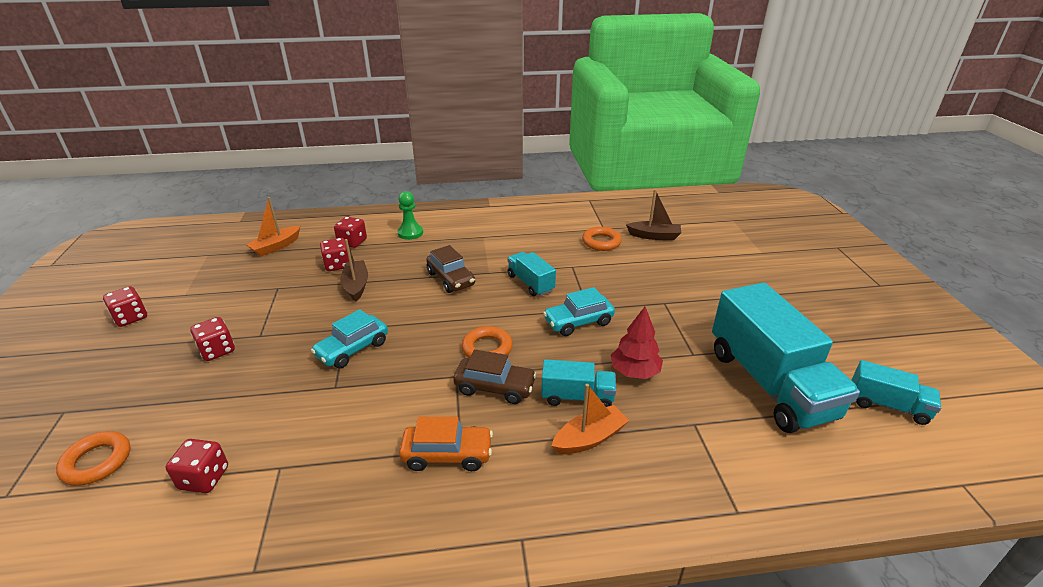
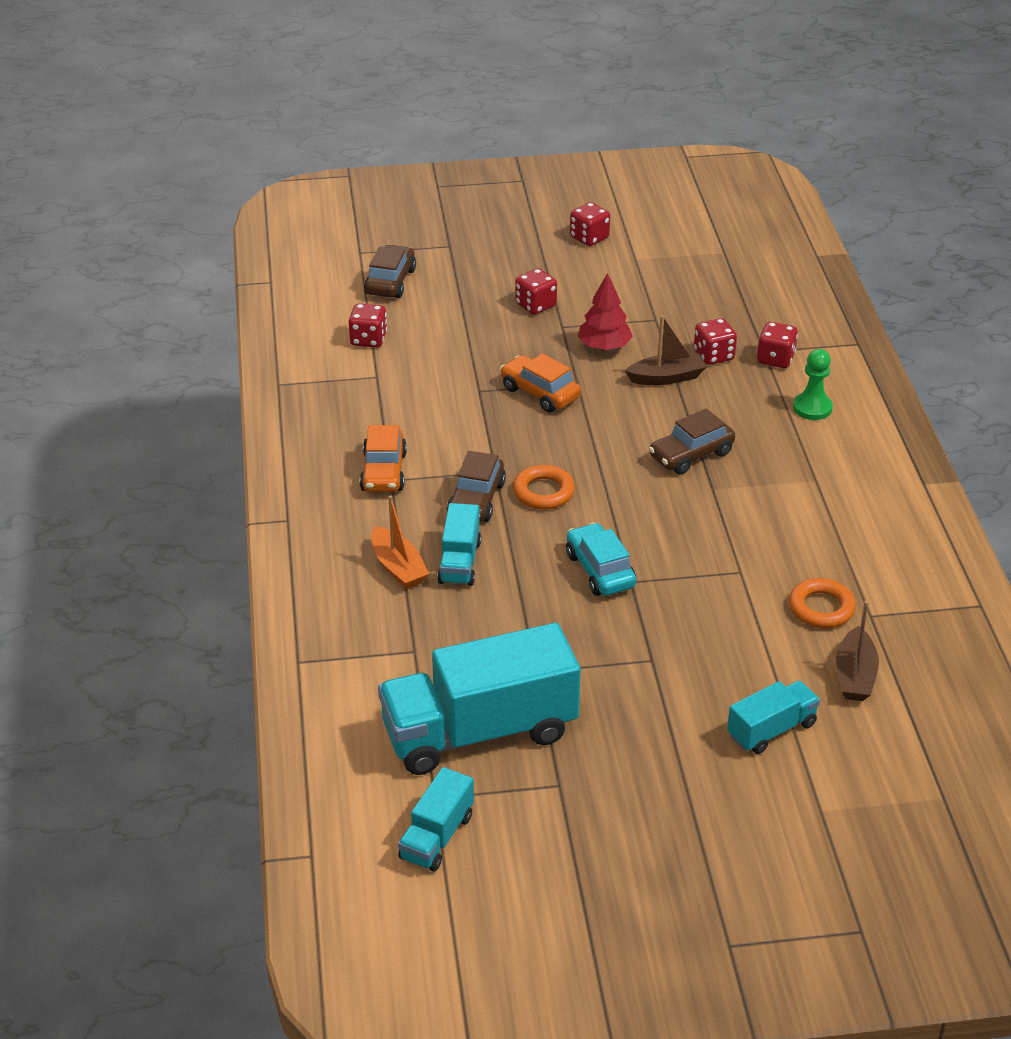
camera: 90 degrees right, 5 degrees up
orange ring [56,431,130,486] -> brown car [364,245,416,298]
orange boat [246,197,300,256] -> none
turquoise car [311,309,388,368] -> orange car [500,353,581,412]
turquoise truck [507,252,556,296] -> turquoise truck moved to [727,681,820,754]
red tree [611,307,663,379] -> red tree moved to [578,273,633,351]

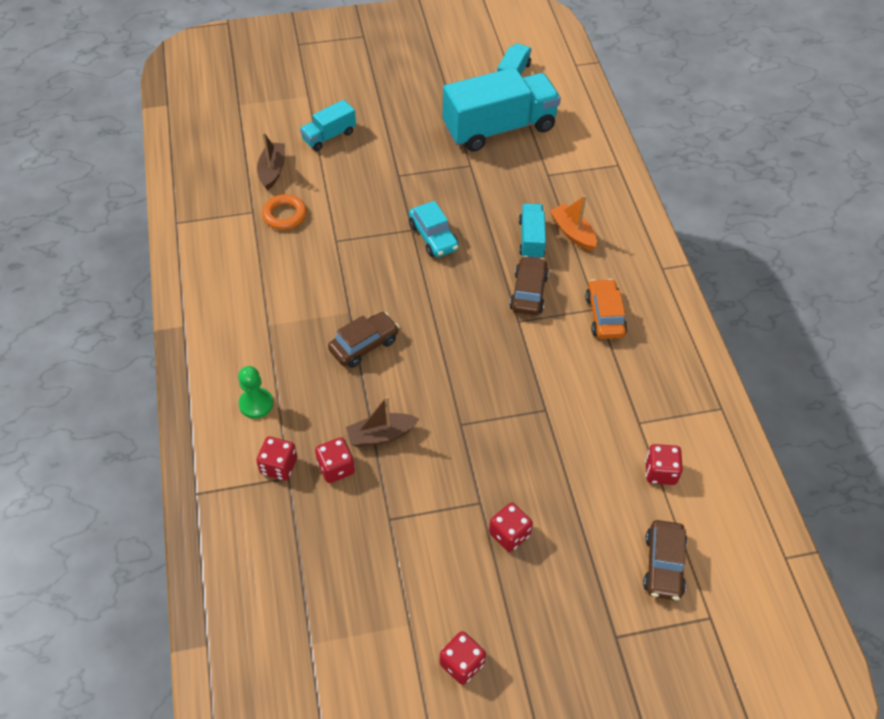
camera: 175 degrees right, 15 degrees up
orange car [500,353,581,412] -> none
orange ring [513,465,575,509] -> none
red tree [578,273,633,351] -> none

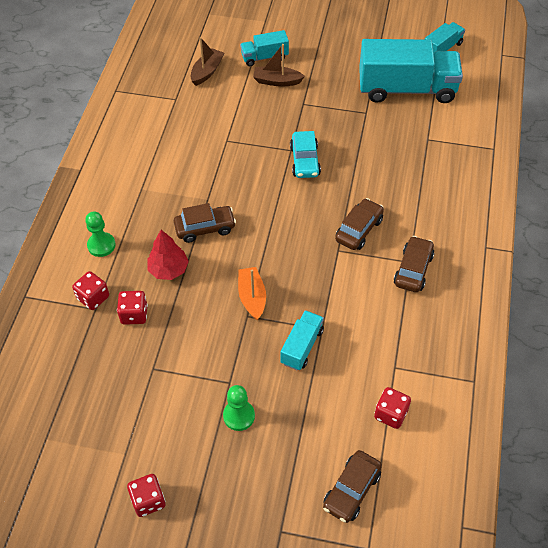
camera: 25 degrees right, 0 degrees up
orange ring [262,194,307,230] -> none
brown boat [346,396,419,447] -> brown boat moved to [253,44,305,87]
red dice [489,503,533,552] -> green pawn [223,385,255,431]
turquoise truck [519,204,546,259] -> turquoise truck moved to [281,310,324,371]
orange boat [550,195,597,251] -> orange boat moved to [238,267,266,320]
orange car [585,279,627,339] -> brown car [394,236,434,292]
none -> red tree [147,230,189,280]

